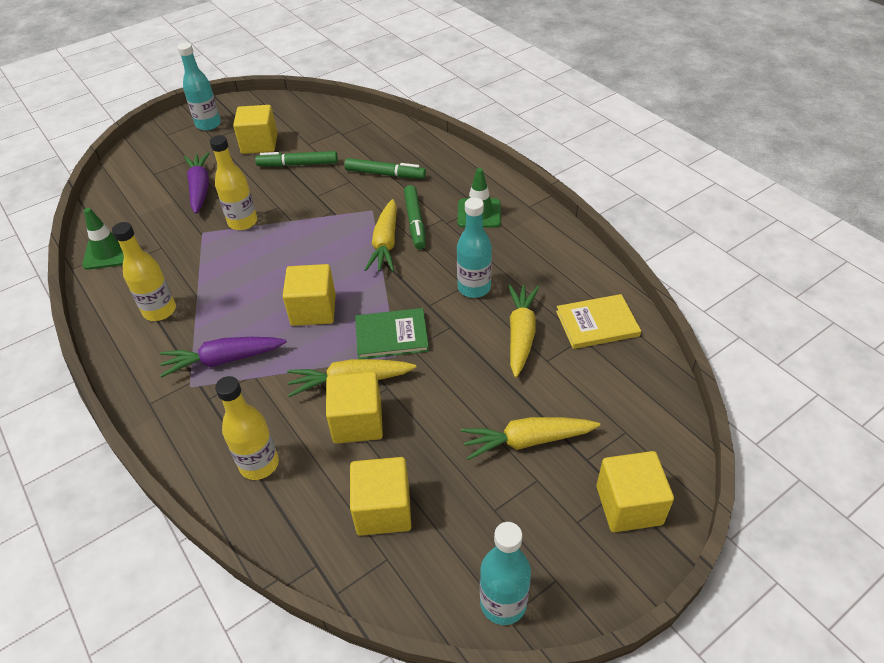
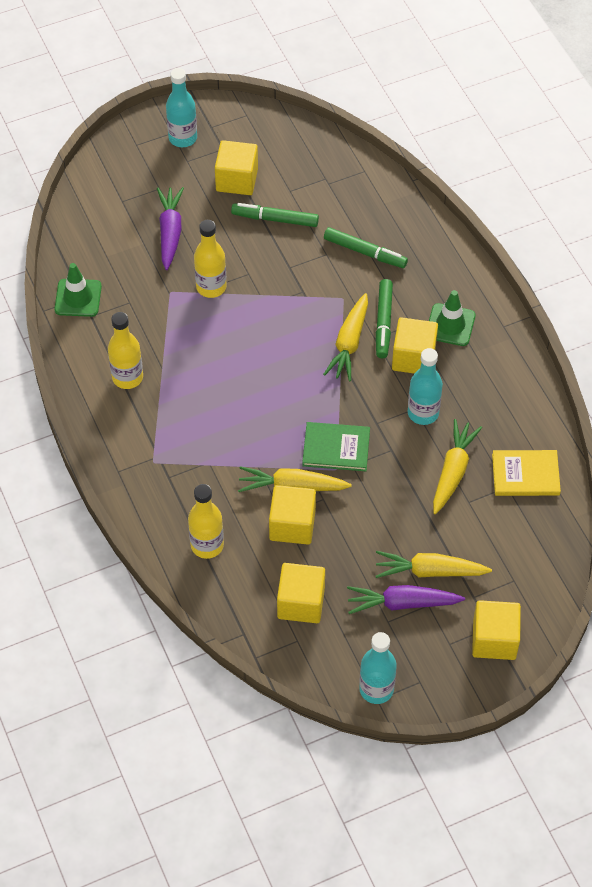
camera: 10 degrees right, 10 degrees up
purple carrot [160,337,287,378] -> purple carrot moved to [347,585,465,614]
yellow cube [283,264,336,326] -> yellow cube moved to [392,317,438,374]

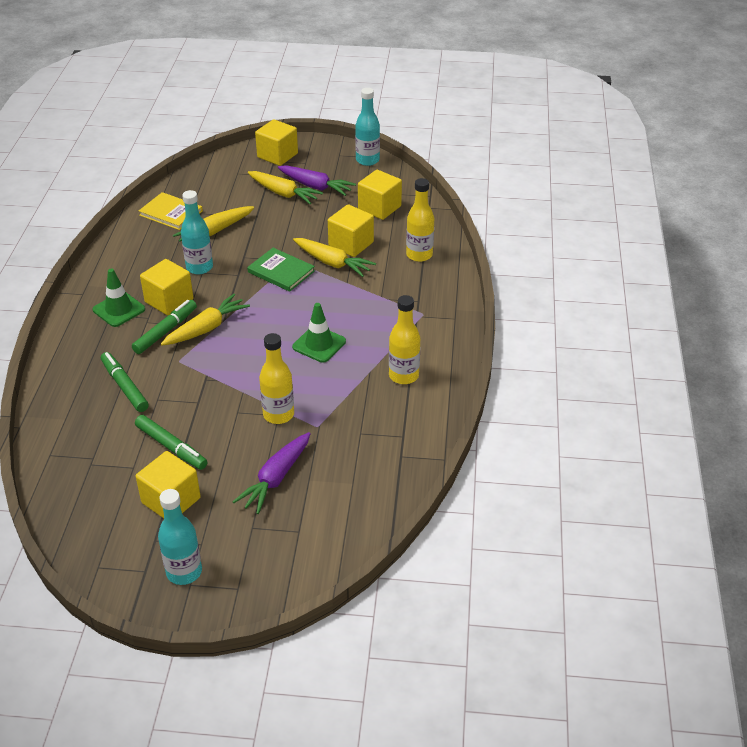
camera: 150 degrees left, 15 degrees down
green traffic cone [54,263,102,317] -> green traffic cone moved to [292,303,346,363]

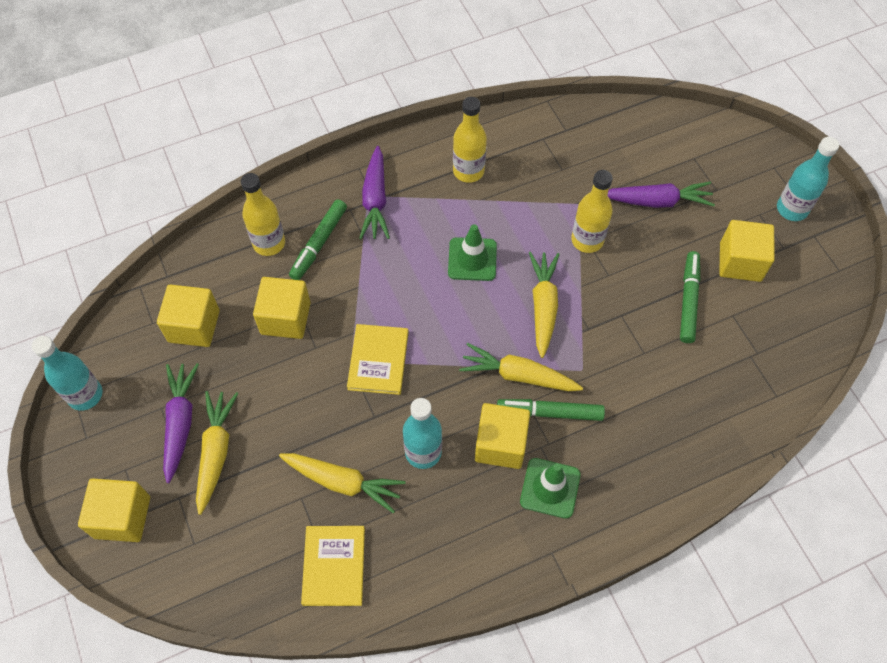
camera: 120 degrees left, 20 degrees up
green marker [101,352,149,412] -> green marker moved to [289,199,347,280]
green book [247,248,315,292] -> yellow book [347,324,409,395]
yellow carrot [293,238,376,277] -> yellow carrot moved to [529,252,560,358]
none -> purple carrot [359,146,390,239]

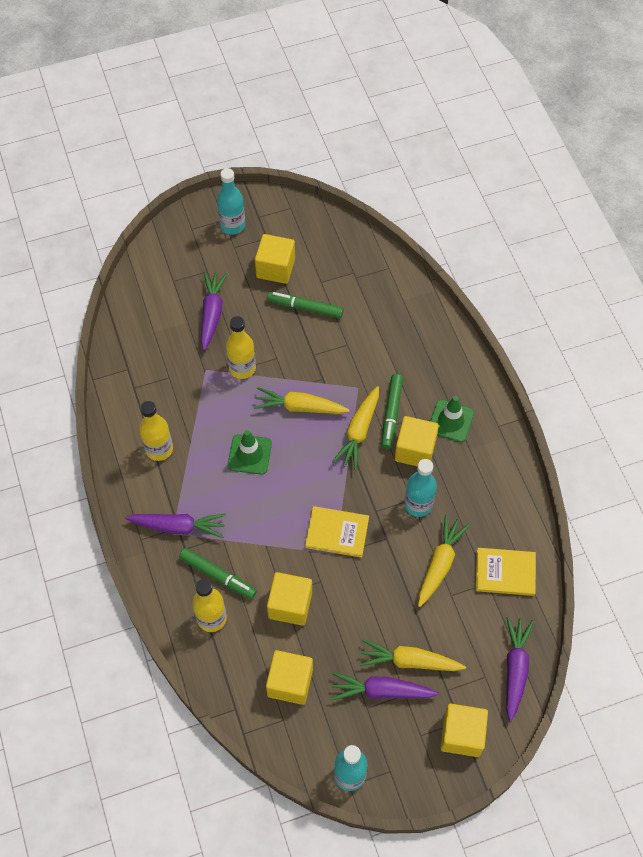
camera: 85 degrees left, 0 degrees up
none -> purple carrot [506,617,534,722]

